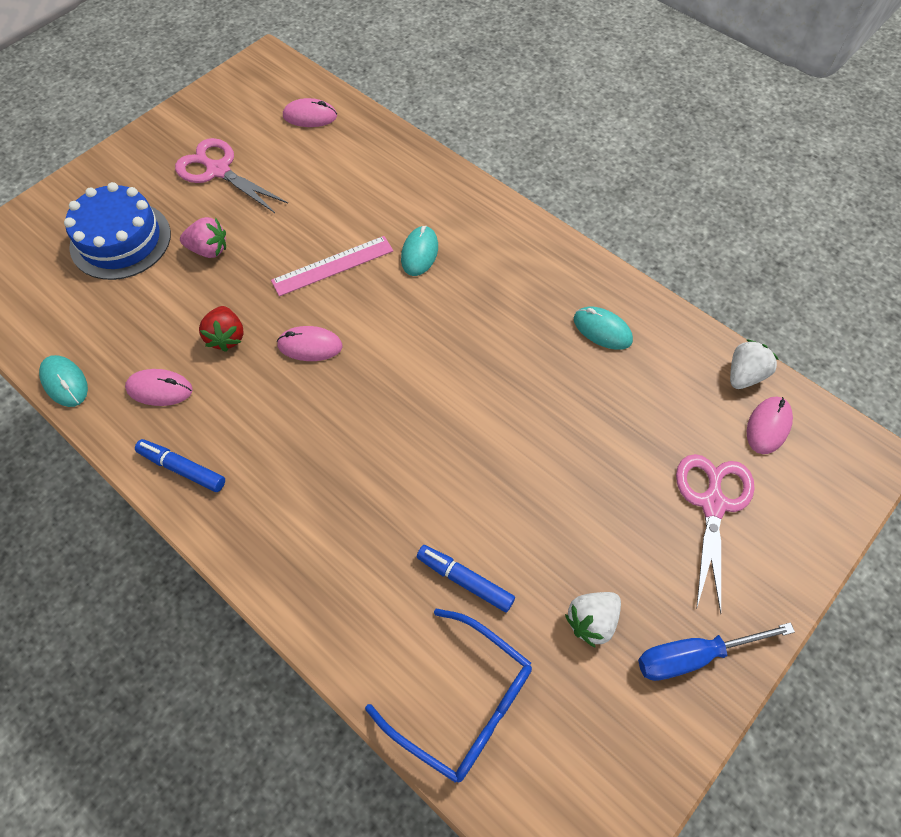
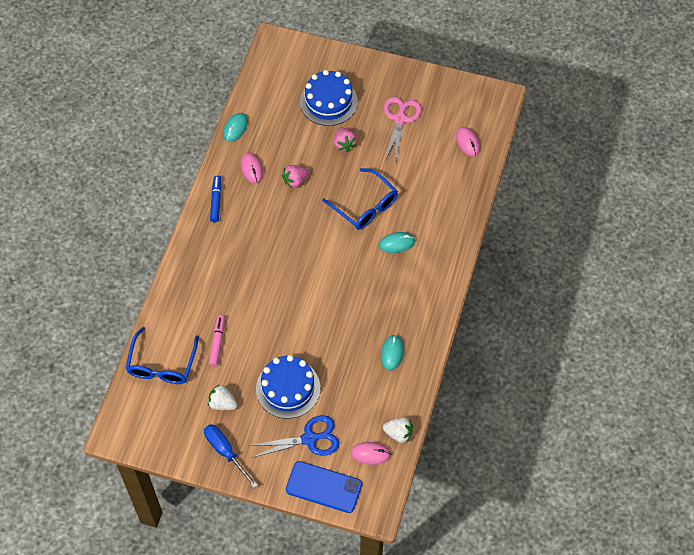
camera: 65 degrees right, 0 degrees up
red strawberry [199,306,243,352] -> pink strawberry [282,165,309,189]
pink ruler [271,236,393,296] -> blue glasses [322,168,398,230]
pink mouse [277,326,343,361] -> none
blue marker [417,545,515,613] -> pink marker [209,315,225,367]
pink scissors [676,454,755,614] -> blue scissors [249,415,339,458]
none -> blue cake [256,355,320,419]
none -> blue phone [286,461,362,513]

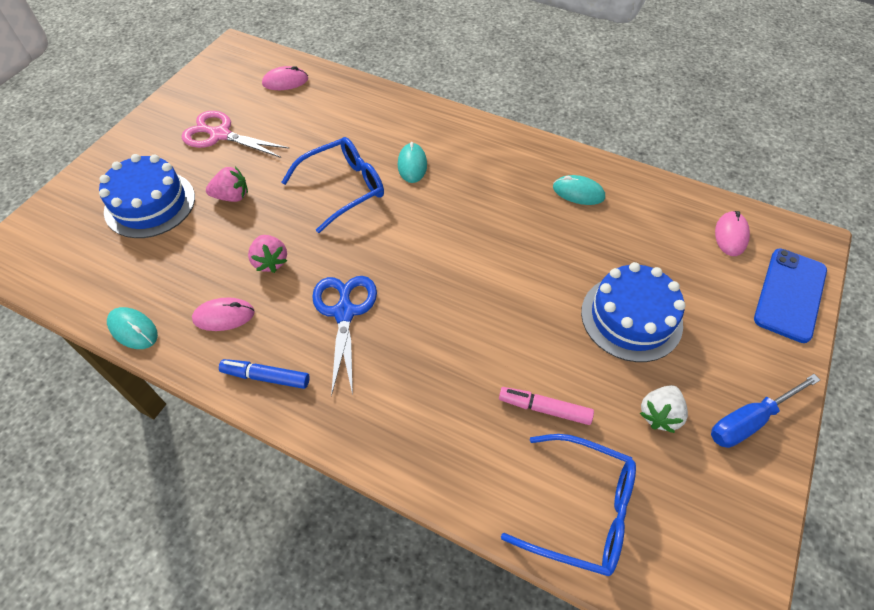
camera: 80 degrees left, 5 degrees down
blue scissors [249,415,339,458] -> blue scissors moved to [312,276,377,397]
white strawberry [383,417,413,443] -> none

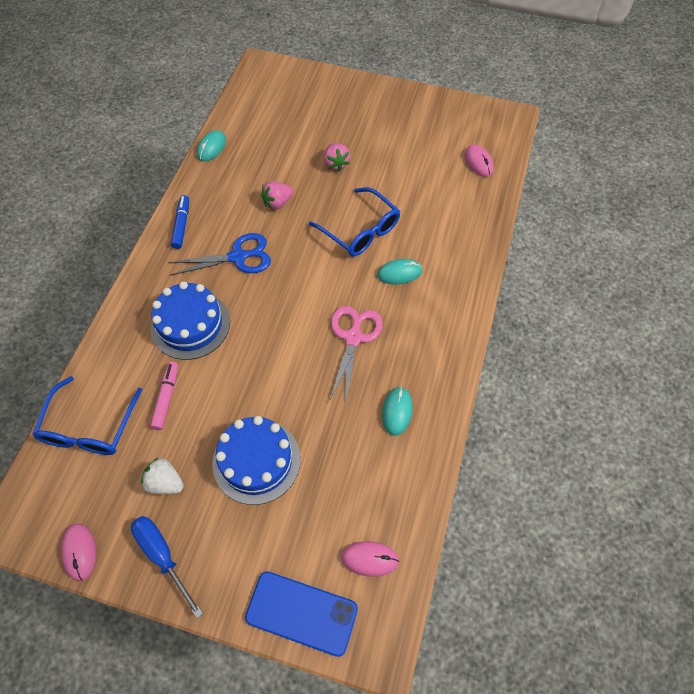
camera: 80 degrees right, 5 degrees up
blue cake [99,154,195,238] -> blue cake moved to [151,281,230,360]
pink scissors [181,111,290,158] -> pink scissors moved to [330,306,383,401]
pink mouse [192,297,255,331] -> pink mouse moved to [61,524,96,581]

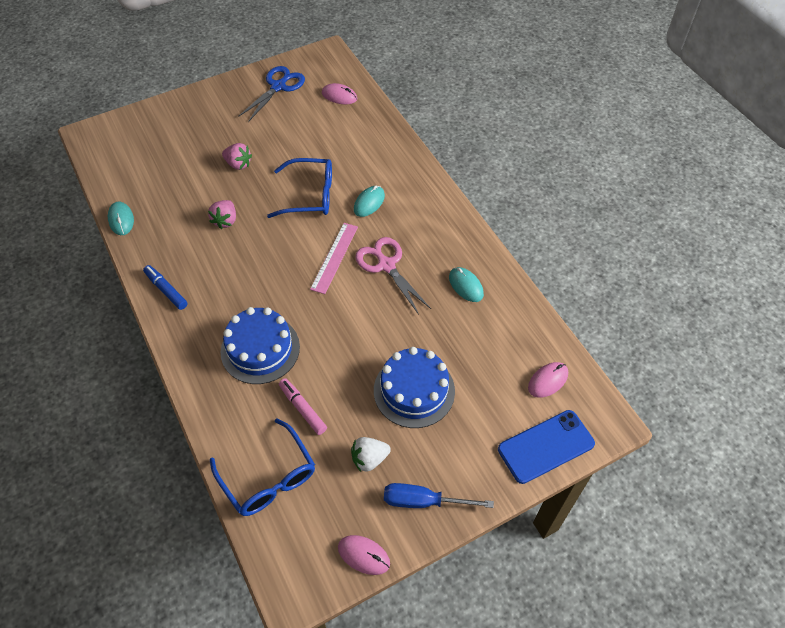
camera: 45 degrees left, 5 degrees down
blue scissors [168,233,271,276] -> blue scissors moved to [238,66,305,122]
none -> pink ruler [310,223,358,294]

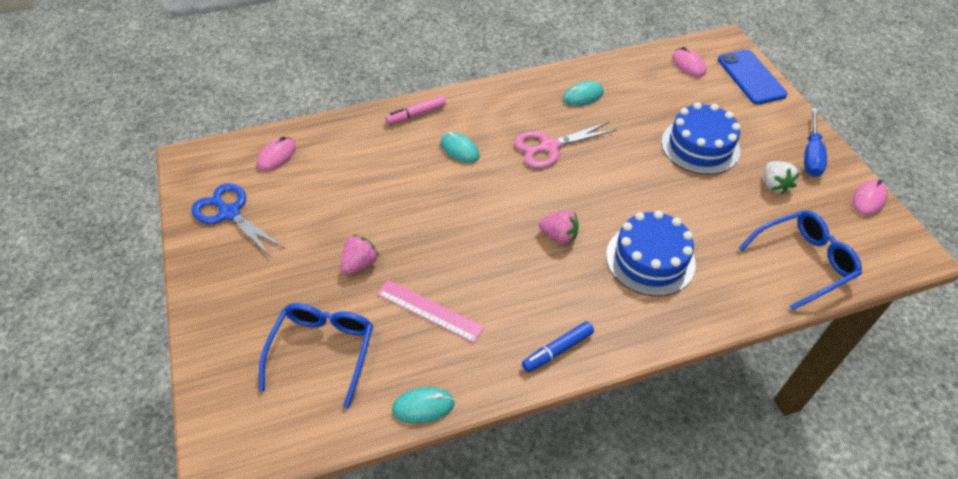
camera: 80 degrees left, 5 degrees down
pink strawberry [208,200,236,229] -> pink strawberry moved to [539,210,579,244]
blue glasses [267,158,332,218] -> blue glasses moved to [259,303,373,408]
pink marker [279,378,327,435] -> pink marker moved to [385,96,446,125]
pink ruler [310,223,358,294] -> pink ruler moved to [377,280,484,343]

